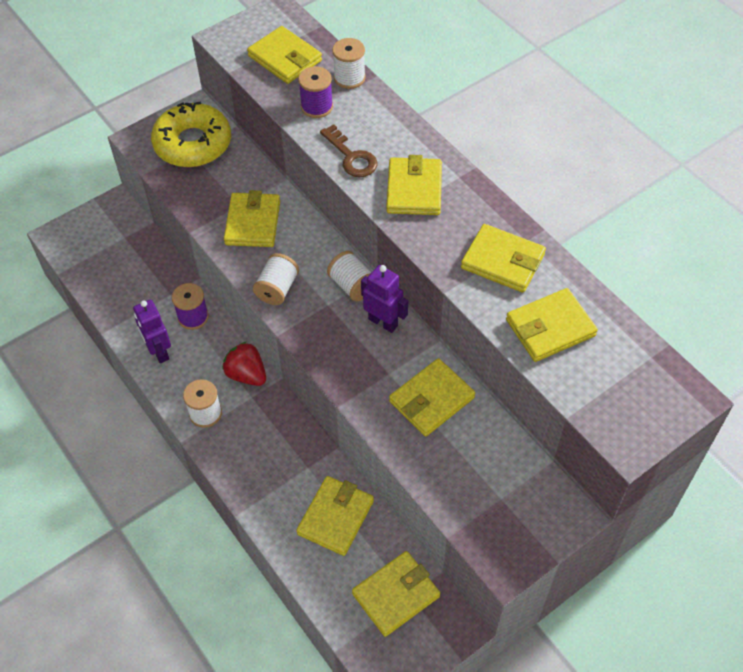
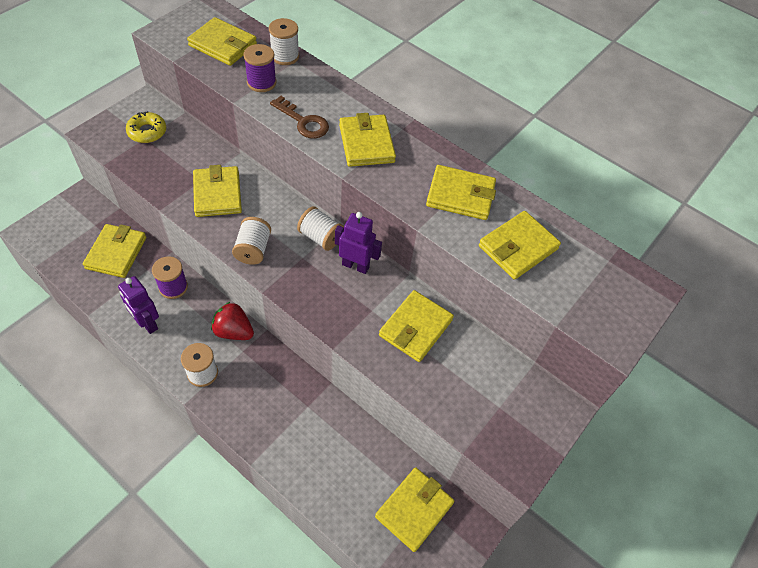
camera: 20 degrees left, 0 degrees up
yellow donut [151,102,231,167] -> yellow donut [126,111,166,143], size x0.54
yellow wallet [296,476,374,556] -> yellow wallet moved to [83,224,146,278]

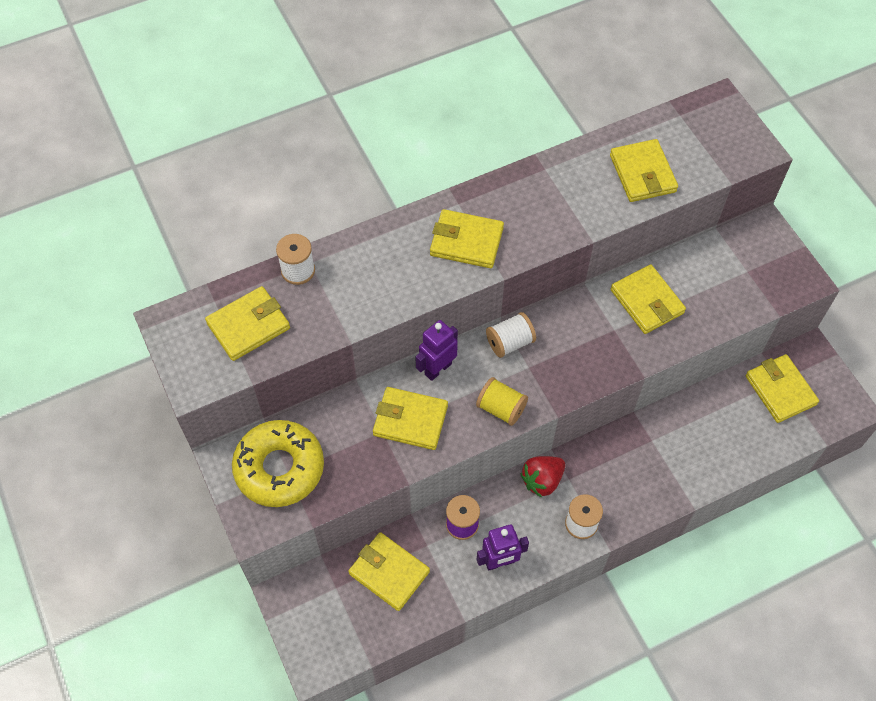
camera: 60 degrees left, 5 degrees up
yellow donut [126,111,166,143] -> yellow donut [232,420,324,507], size x1.85
white spool [232,217,271,265] -> yellow spool [476,377,528,426]
purple spool [243,44,276,92] -> none
brown key [270,96,329,138] -> none
purple robot [335,212,382,274] -> purple robot moved to [415,320,458,381]
yellow wallet [426,165,496,220] -> none

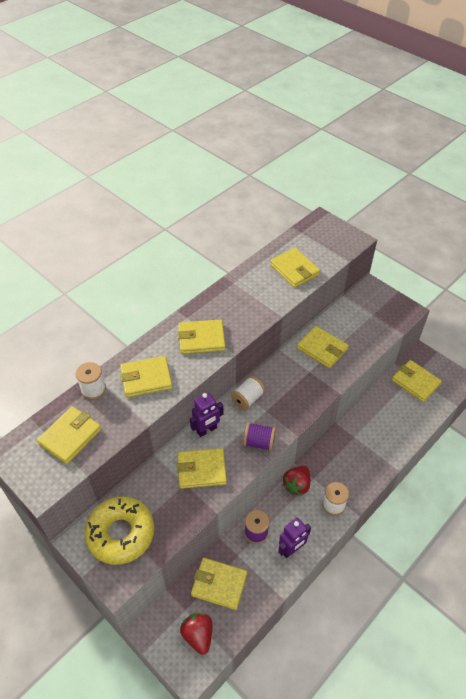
camera: 20 degrees left, 10 degrees down
purple robot [415,320,458,381] -> purple robot turned 150 degrees counterclockwise [190,392,224,437]
yellow spool [476,377,528,426] -> purple spool [243,422,276,451]
none -> yellow wallet [120,356,172,398]
none -> red strawberry [180,613,213,655]

